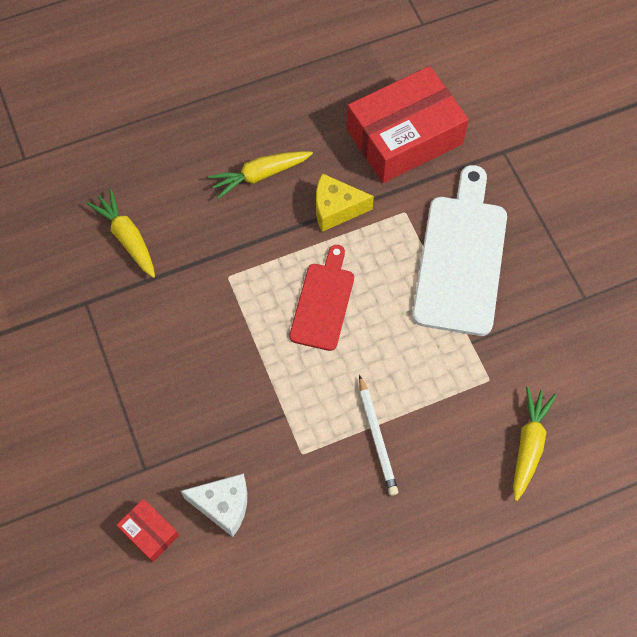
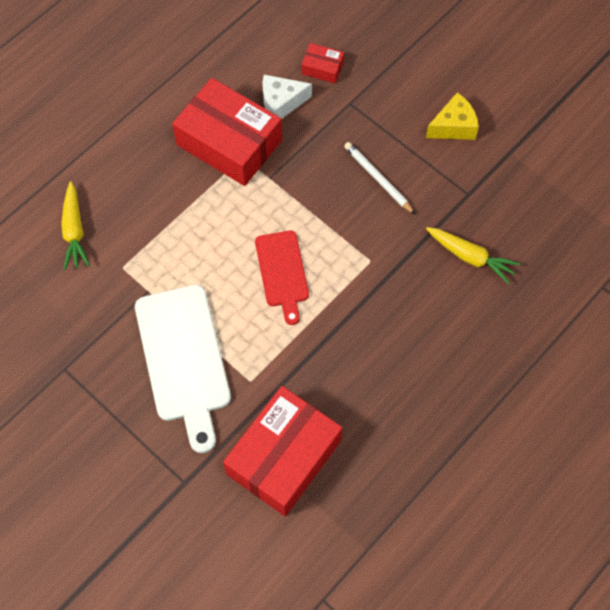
camera: 155 degrees right, 0 degrees up
yellow carrot [208,151,313,199] -> none
yellow cheese [316,173,374,232] -> yellow cheese moved to [426,92,479,140]
white pencil [359,375,398,496] -> white pencil moved to [344,142,415,214]
none -> red box [172,78,282,186]

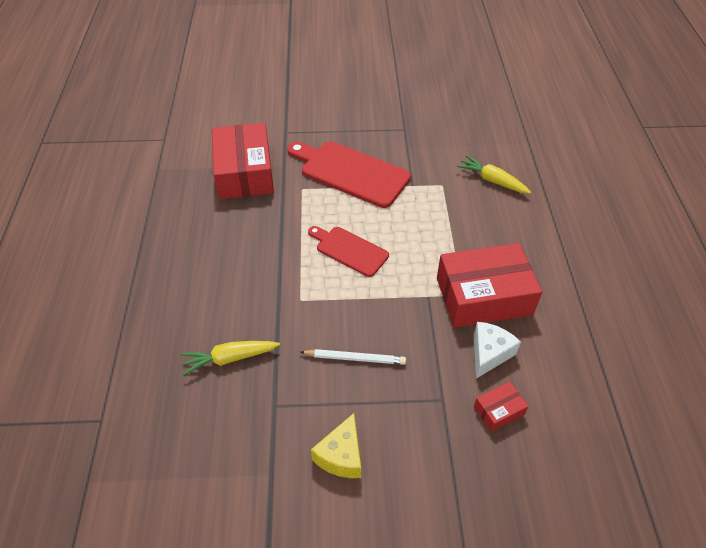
camera: 135 degrees right, 15 degrees down
white cutting board [135,285,231,453] -> red cutting board [287,141,411,208]

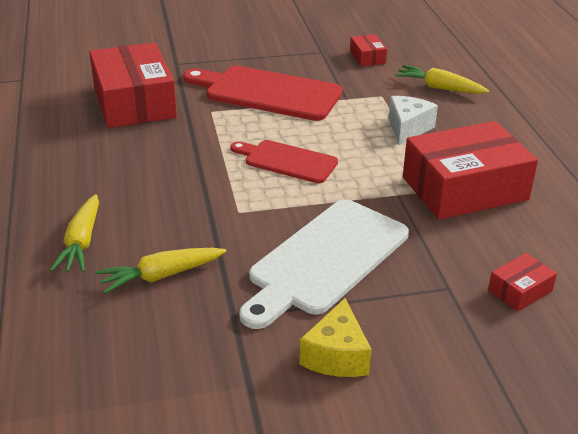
camera: 10 degrees left, 15 degrees down
white pencil [300,349,406,365] -> white cutting board [239,199,409,329]
white cheese [474,322,521,379] -> white cheese moved to [389,96,438,145]
none -> yellow carrot [50,194,99,272]
none -> red box [350,34,387,66]

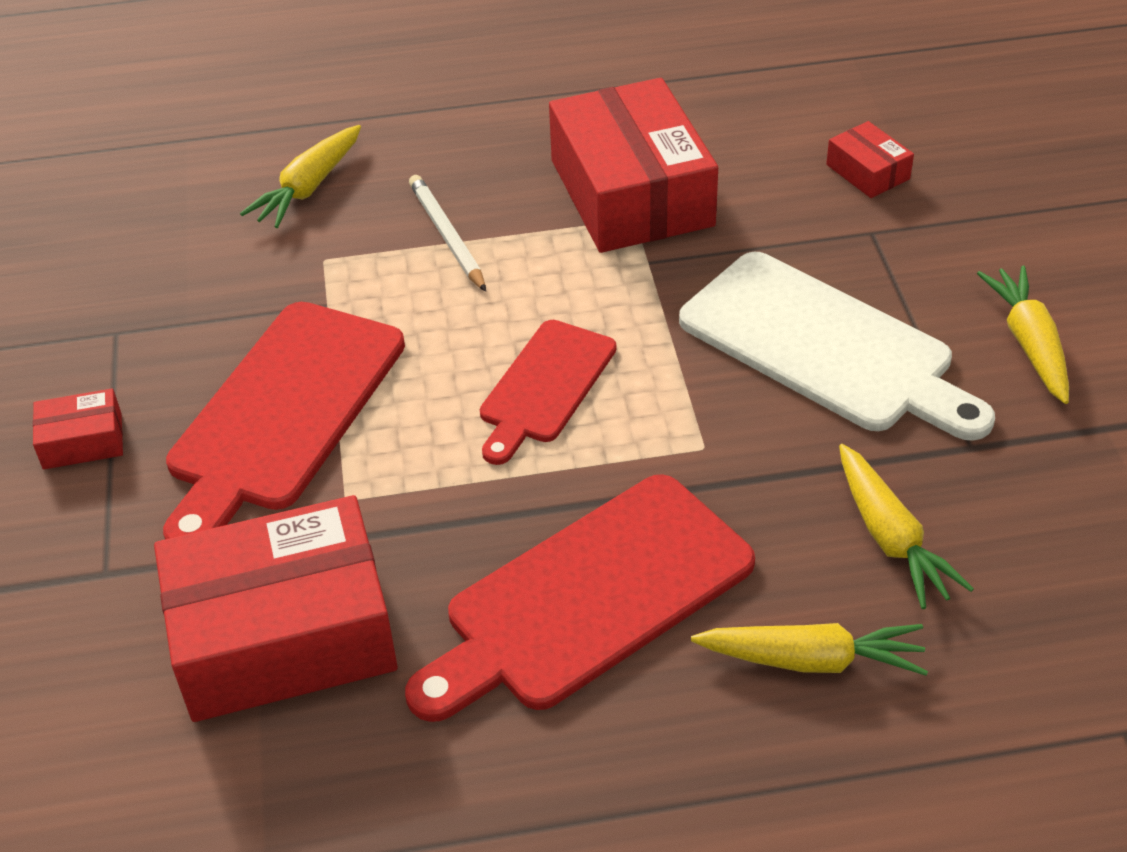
camera: 85 degrees left, 10 degrees up
yellow cheese [300,298,371,377] -> yellow carrot [977,266,1069,404]
red box [350,34,387,66] -> red box moved to [33,388,123,469]
white cheese [389,96,438,145] -> white pencil [409,175,486,292]
none -> red cutting board [405,474,755,722]

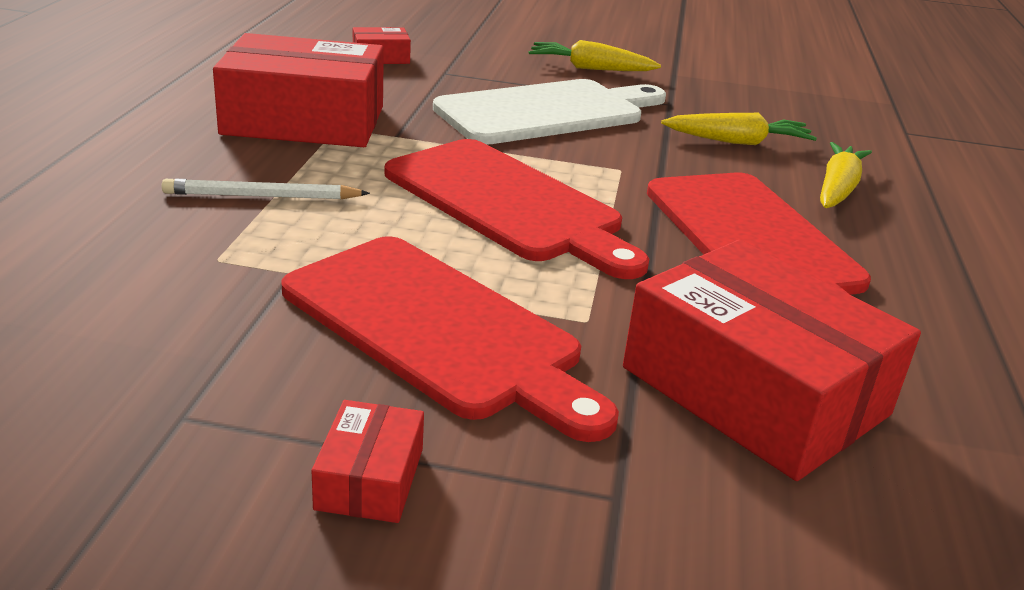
camera: 75 degrees left, 15 degrees down
red box [154,495,398,722] -> red box turned 45 degrees counterclockwise [623,240,921,481]
yellow carrot [240,125,361,228] -> none
red cutting board [480,320,616,465] -> red cutting board [385,139,649,279], size x1.67

